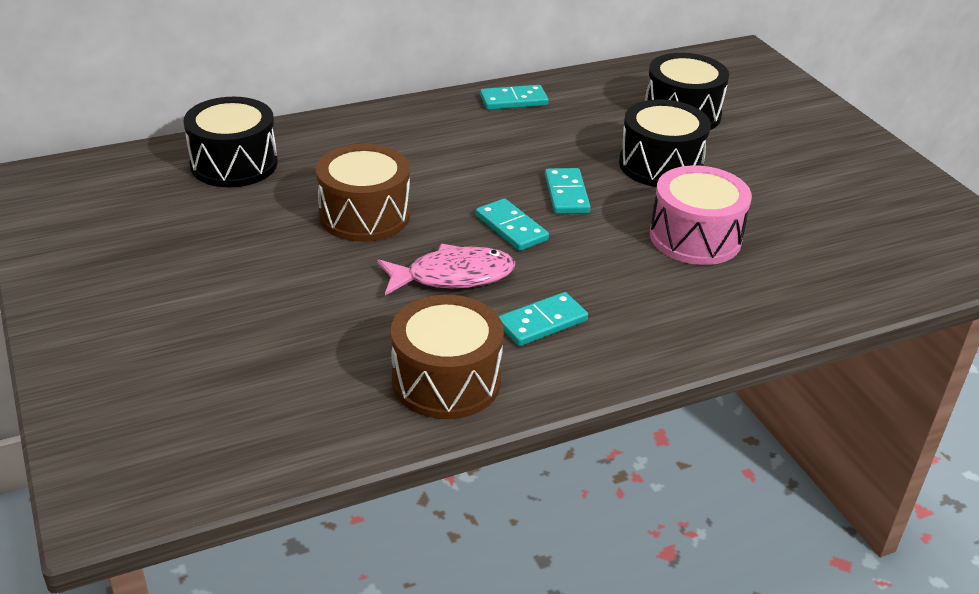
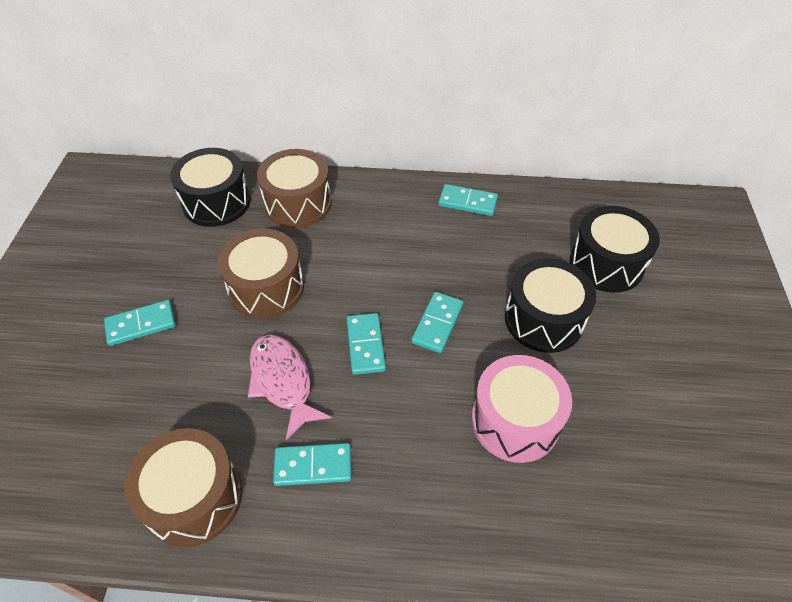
camera: 30 degrees right, 15 degrees up
pink fish [377,244,515,295] -> pink fish turned 135 degrees counterclockwise [248,334,332,440]
none -> turquoise domino [104,300,176,346]
none -> brown drum [257,149,332,228]

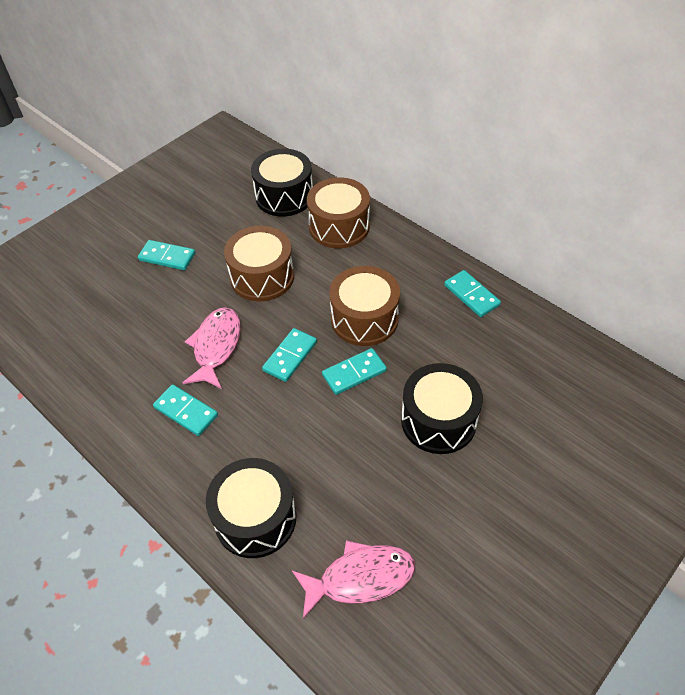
camera: 40 degrees right, 0 degrees up
brown drum [124,428,242,547] -> brown drum moved to [329,266,400,346]
pink drum [471,355,572,463] -> none
black drum [570,206,660,293] -> black drum moved to [206,458,296,558]
none -> pink fish [292,540,415,619]

